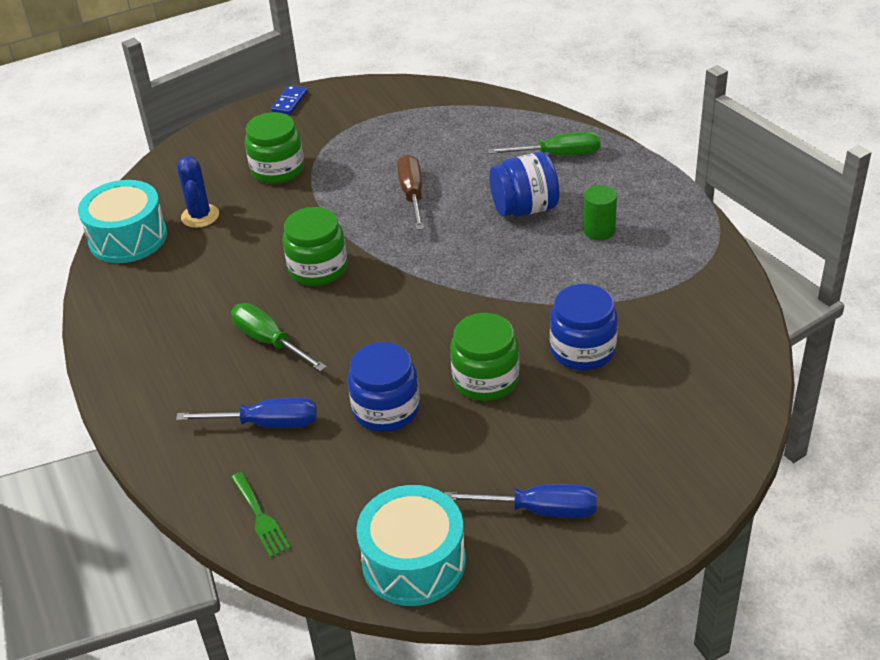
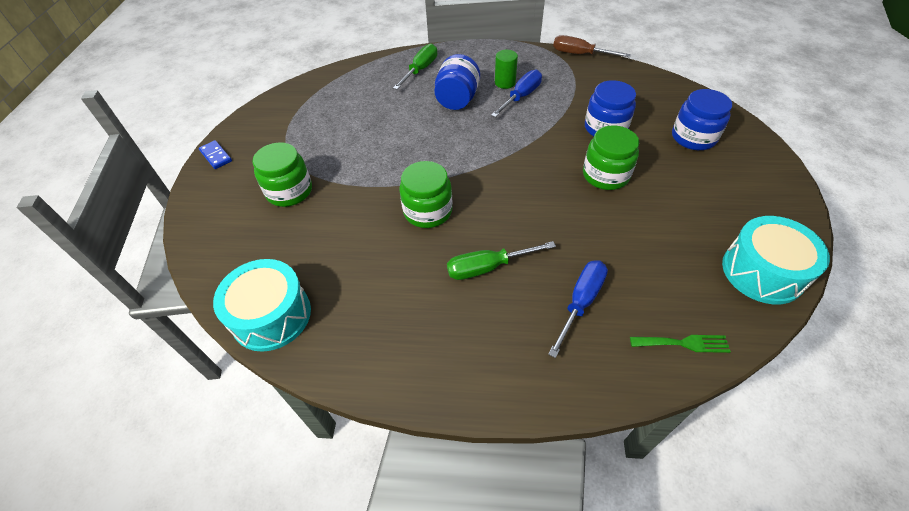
camera: 60 degrees left, 10 degrees up
blue cactus [177,156,219,228] -> none
blue jar [348,342,420,432] -> blue jar moved to [672,89,732,150]
brown screwdriver [397,155,424,230] -> brown screwdriver moved to [553,35,631,58]
blue screwdriver [444,484,597,518] -> blue screwdriver moved to [491,70,542,117]

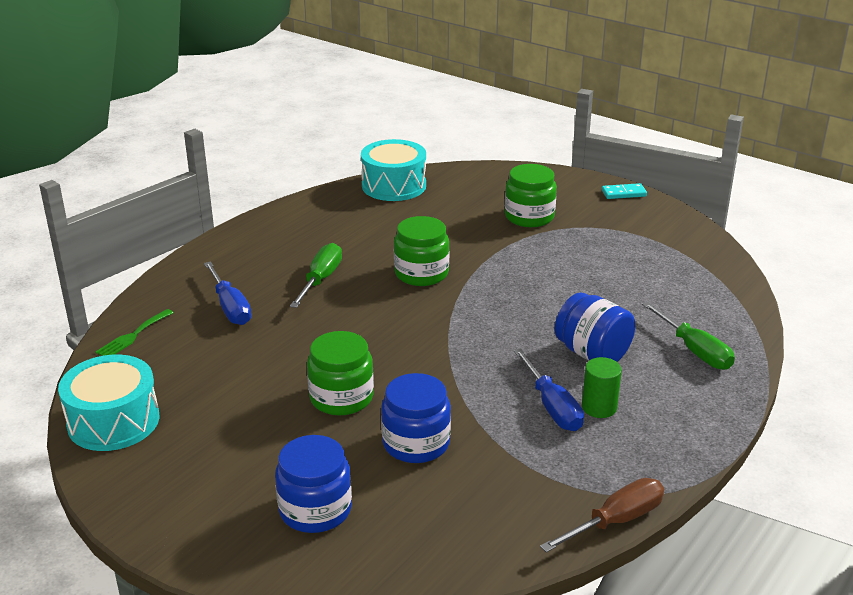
camera: 120 degrees right, 20 degrees down
blue domino [199,140,232,169] -> turquoise domino [602,183,647,199]

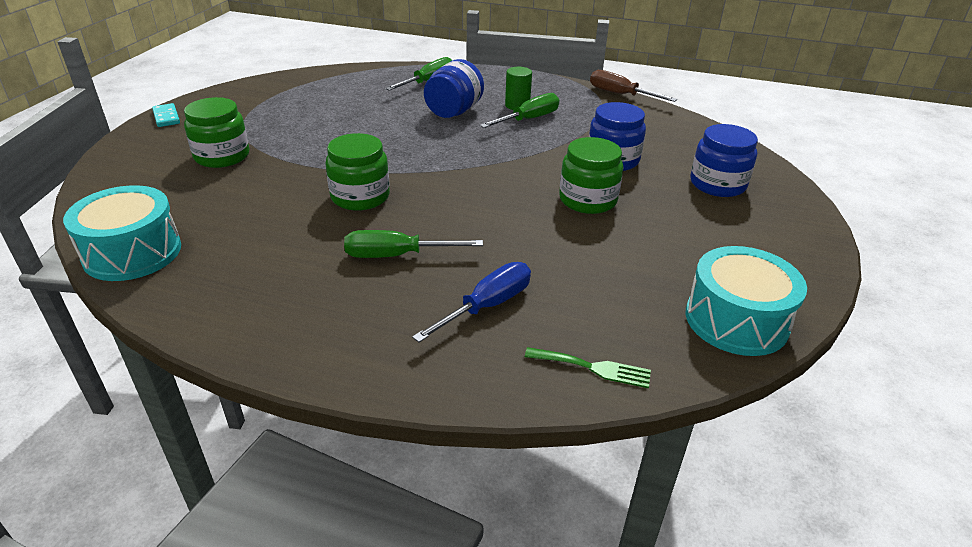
camera: 110 degrees left, 5 degrees up
blue screwdriver [514,348,584,431] -> green screwdriver [480,93,559,128]

